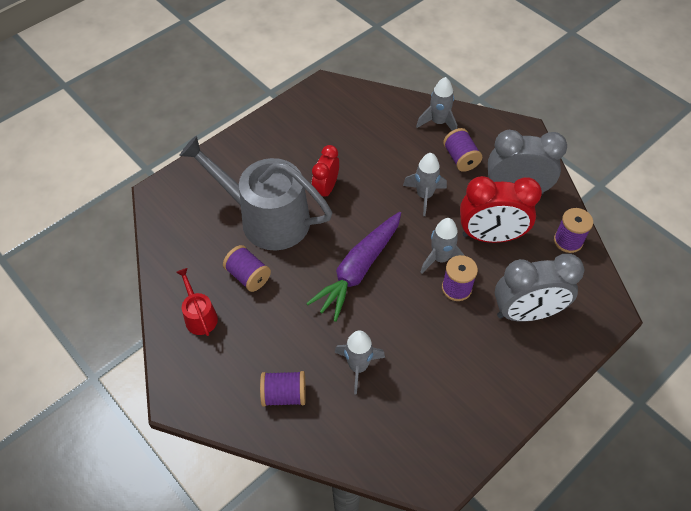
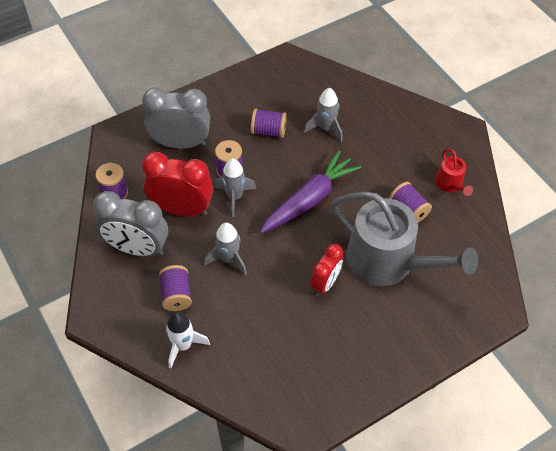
camera: 170 degrees left, 0 degrees up
purple spool [260,371,306,407] -> purple spool moved to [251,109,287,138]
grey rocket [416,77,457,131] -> white rocket [166,312,210,369]

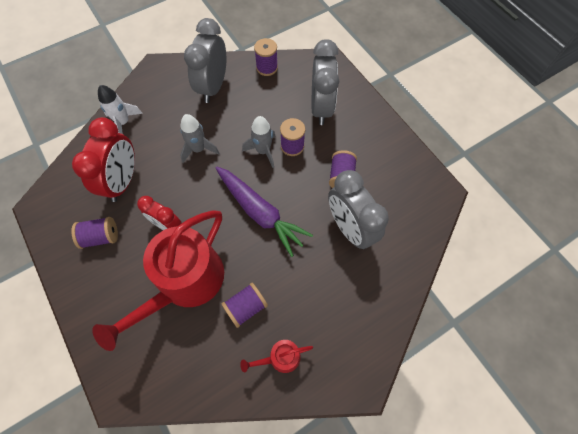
camera: 90 degrees right, 10 degrees up
red clock [142,152,213,216] -> red clock moved to [72,117,135,202]
purple spool [159,265,192,311] -> purple spool moved to [71,217,118,249]
grey rocket [304,88,343,142] -> grey clock [328,170,389,249]
grey watering can [331,192,478,286] -> red watering can [92,210,224,351]

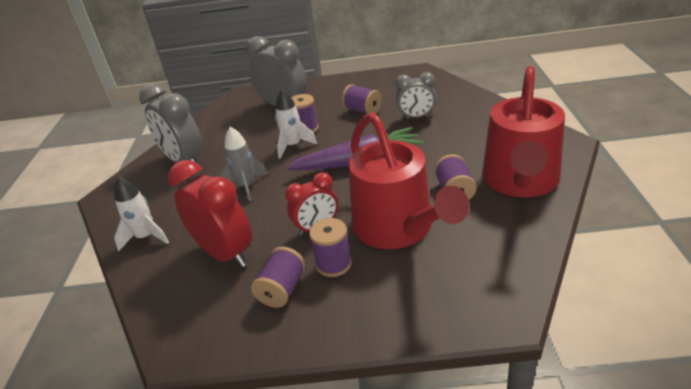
camera: 55 degrees left, 30 degrees down
red watering can [240,340,313,373] -> red watering can [482,66,565,197], size x2.29
grey rocket [242,116,275,168] -> white rocket [275,89,317,159]
purple spool [254,38,278,76] -> purple spool moved to [309,218,352,277]
grey clock [328,170,389,249] -> grey clock [396,72,436,119], size x0.61

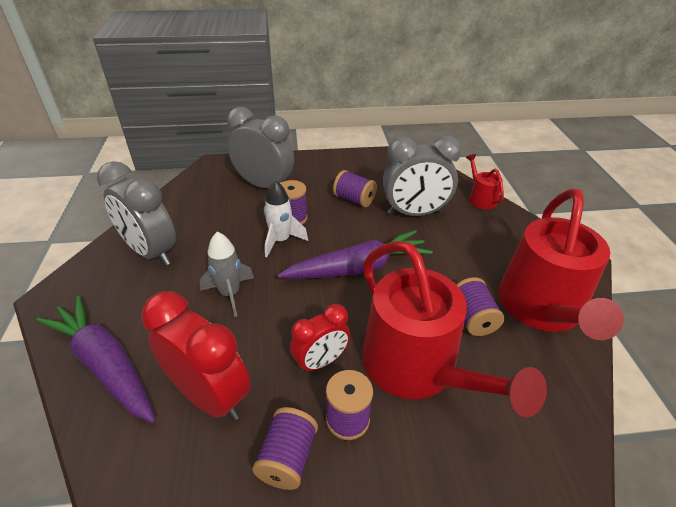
camera: 10 degrees left, 5 degrees up
white rocket [114,176,169,252] -> purple carrot [36,295,156,423]
grey clock [396,72,436,119] -> grey clock [383,135,462,216], size x1.64
none -> red watering can [466,154,504,209]

